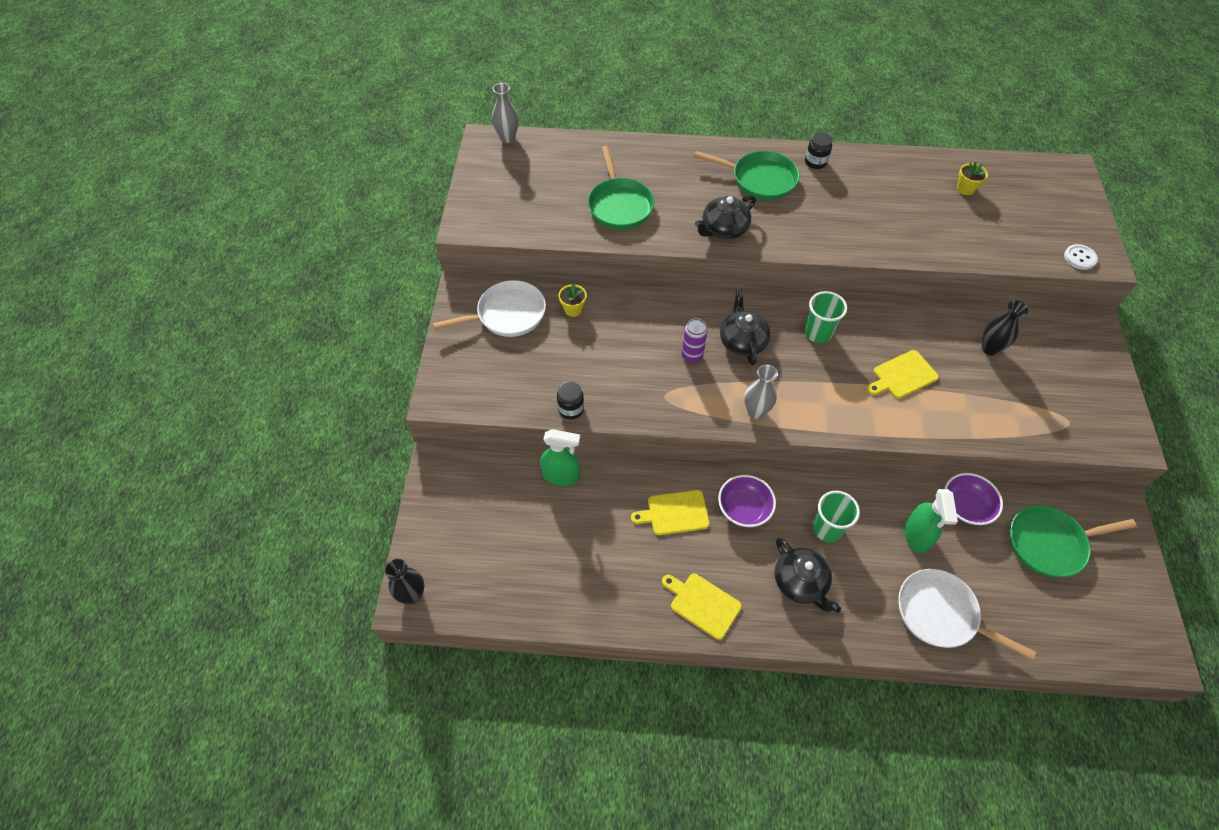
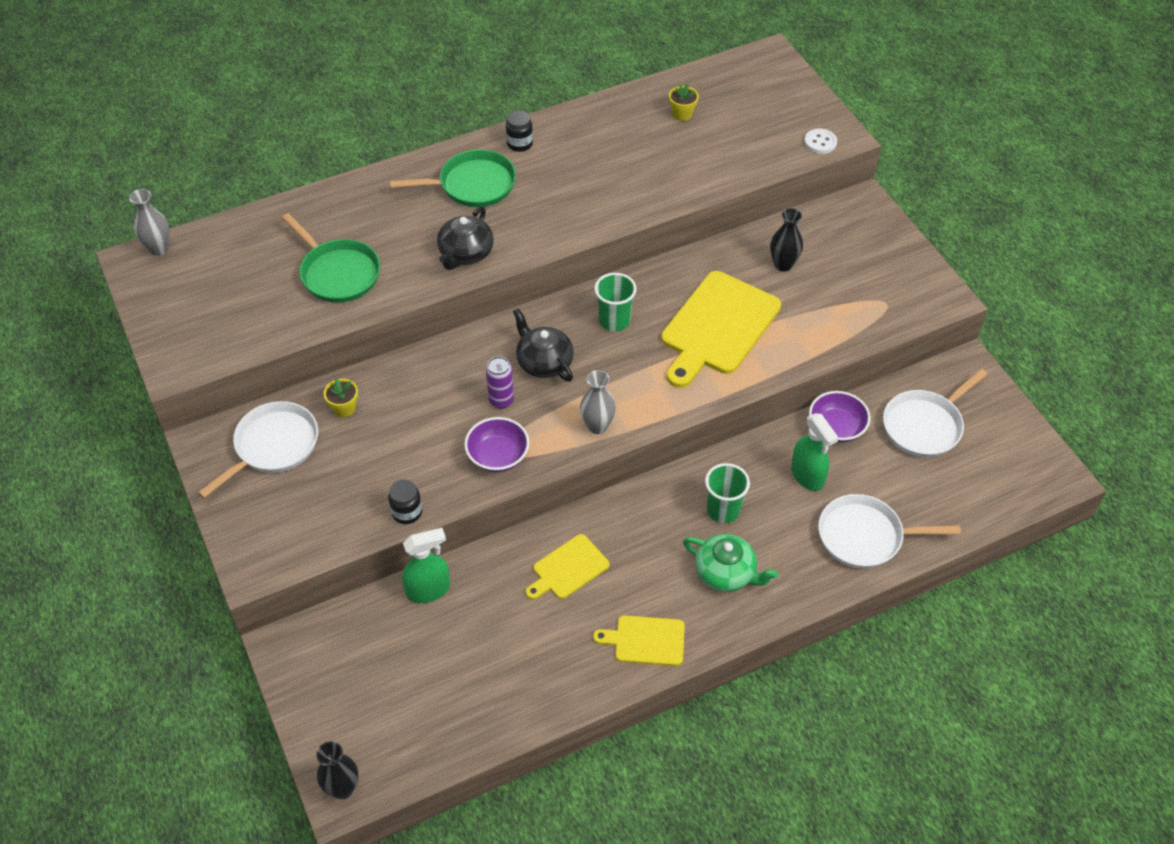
camera: 30 degrees left, 5 degrees down
purple bowl [718,475,776,527] -> purple bowl moved to [464,417,529,472]
black teapot [775,538,841,613] -> green teapot [683,534,778,592]
yellow cutting board [867,350,939,399] -> yellow cutting board [661,271,781,388], size x1.88
green pan [1010,505,1137,577] -> white pan [883,368,987,457]

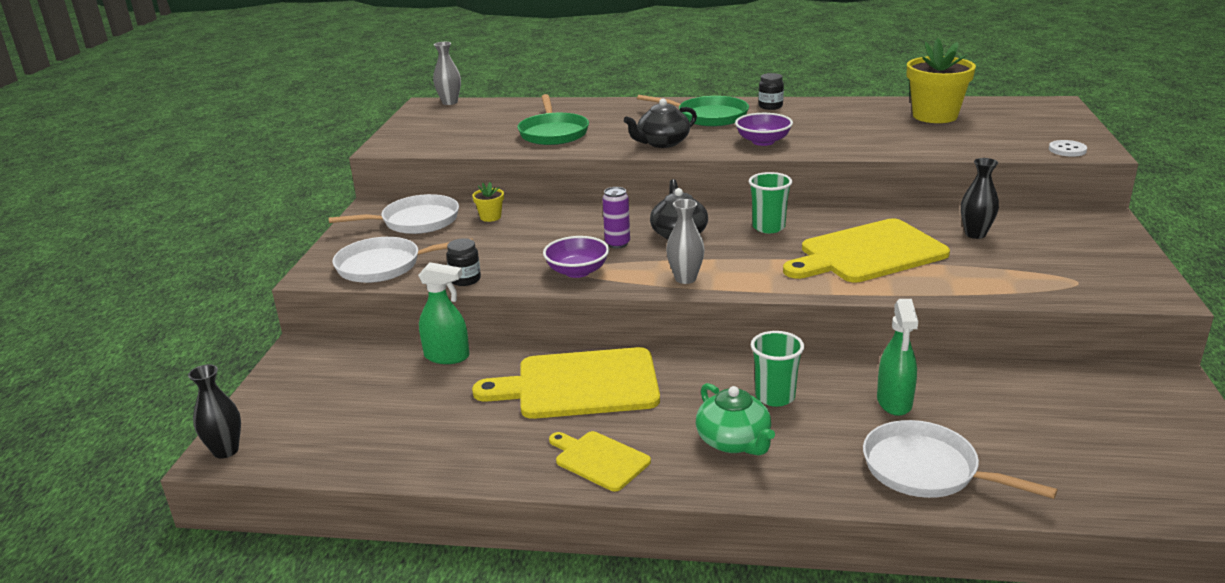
camera: 35 degrees right, 25 degrees down
yellow cutting board [526,534,609,600] -> yellow cutting board [472,347,660,419], size x1.88
yellow flower pot [669,83,699,121] -> yellow flower pot [907,38,976,123], size x2.21
purple bowl [809,391,871,443] -> purple bowl moved to [735,113,793,146]
white pan [883,368,987,457] -> white pan moved to [332,237,473,283]

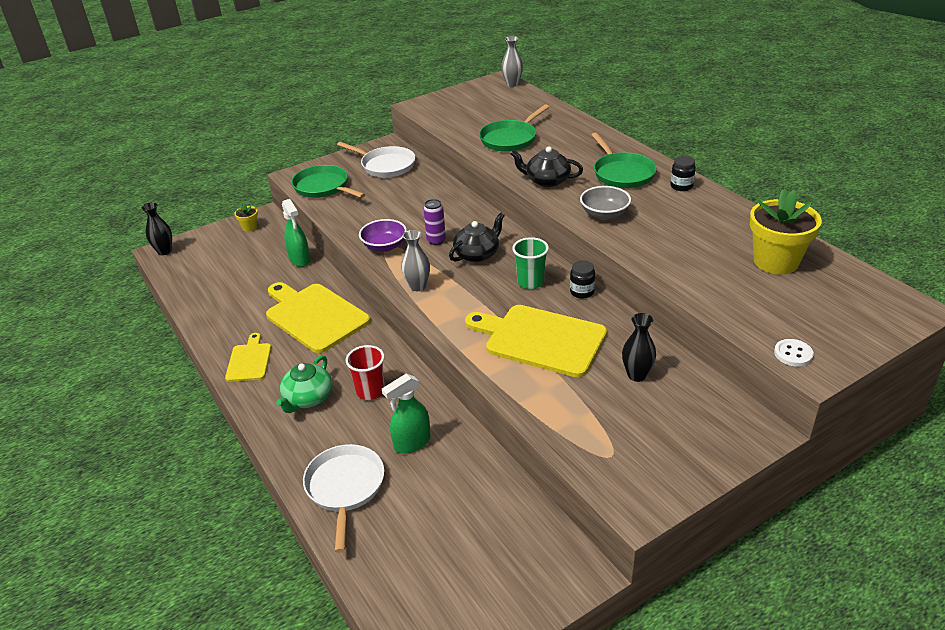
camera: 50 degrees right, 10 degrees up
white pan [332,237,473,283] -> green pan [292,165,365,198]
black jar [447,238,481,286] -> black jar moved to [570,260,595,299]
yellow flower pot [472,182,504,222] -> yellow flower pot moved to [234,203,258,232]
purple bowl [735,113,793,146] -> grey bowl [580,186,631,220]
green cup [751,331,804,407] -> red cup [346,345,385,400]

